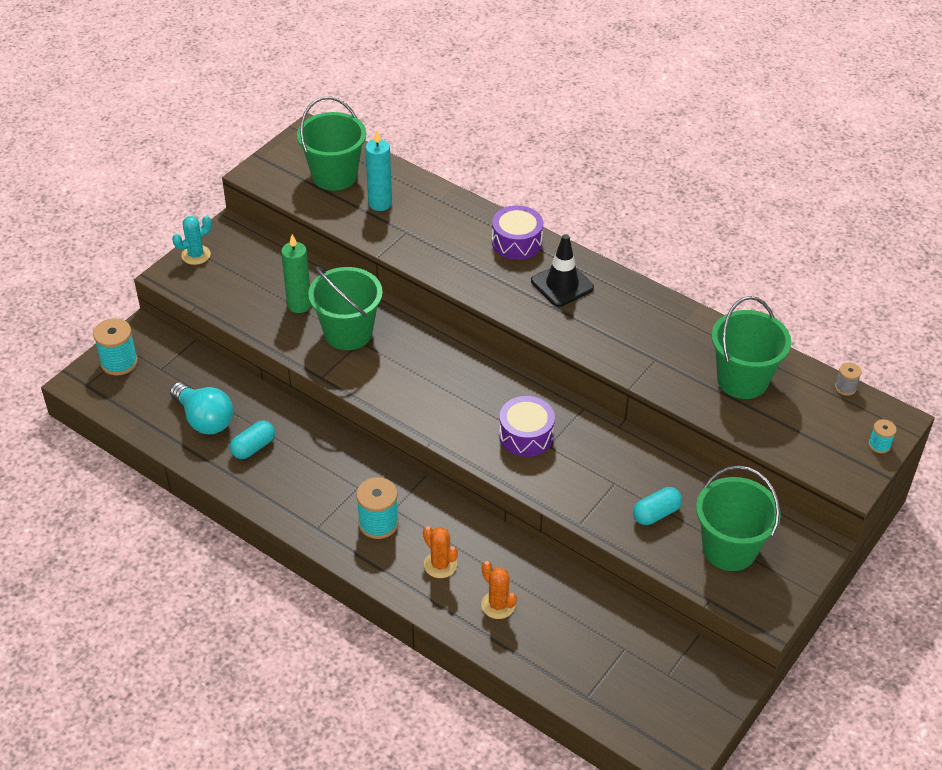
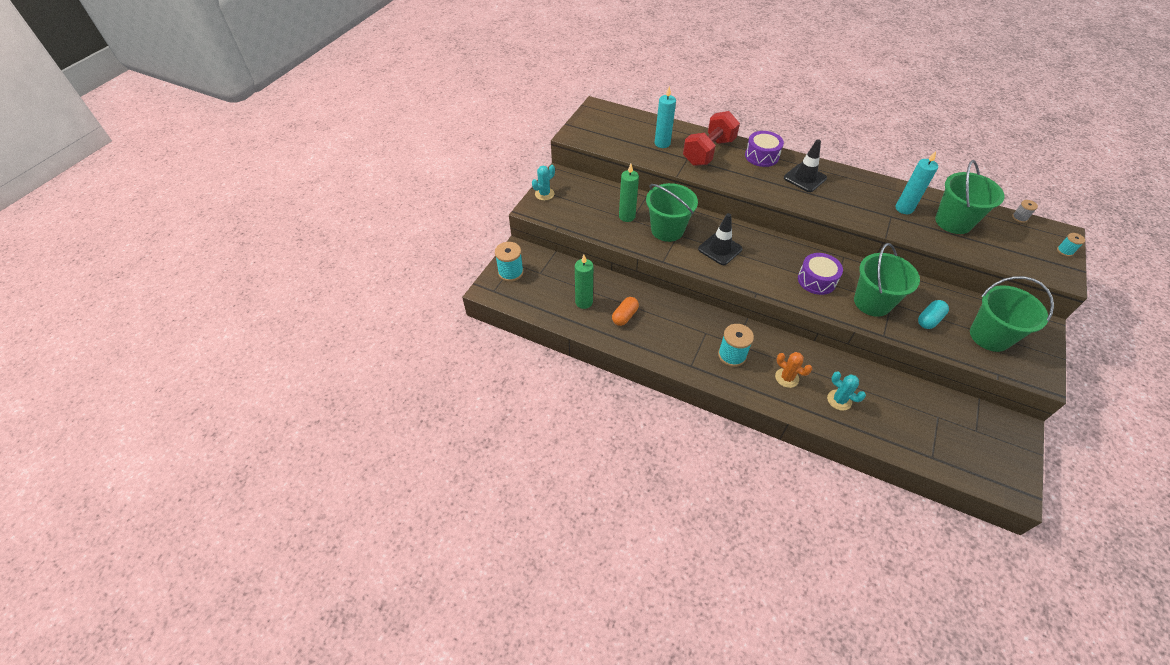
camera: 10 degrees left, 5 degrees up
turquoise light bulb [170,383,233,434] -> green candle [575,255,593,309]
turquoise capsule [230,421,275,459] -> orange capsule [612,297,639,326]
green bucket [297,97,366,191] -> green bucket moved to [854,243,920,317]
orange cactus [481,561,517,619] -> turquoise cactus [827,372,866,411]
none -> red dumbbell [683,111,740,166]
none -> black traffic cone [698,213,743,265]
none -> turquoise candle [896,151,938,214]

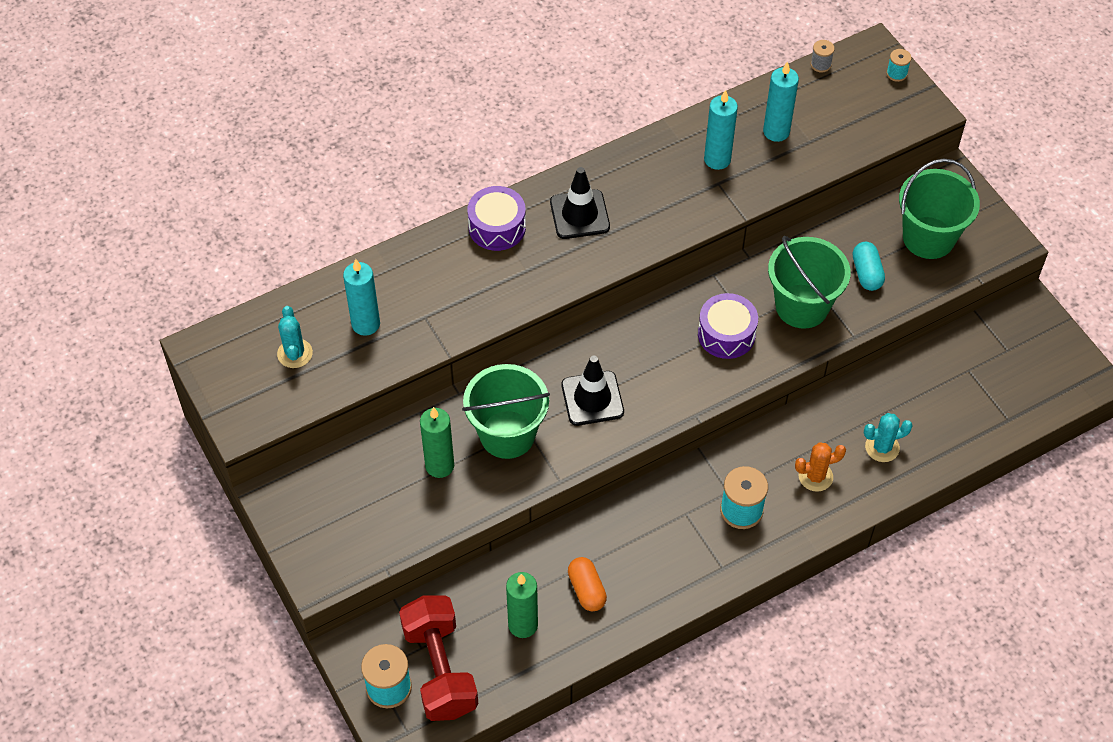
camera: 55 degrees left, 5 degrees up
turquoise cactus [532,165,555,200] -> turquoise cactus moved to [277,306,313,368]
red dumbbell [683,111,740,166] -> red dumbbell moved to [399,595,478,721]
green bucket [935,160,1004,234] -> turquoise candle [763,61,799,142]

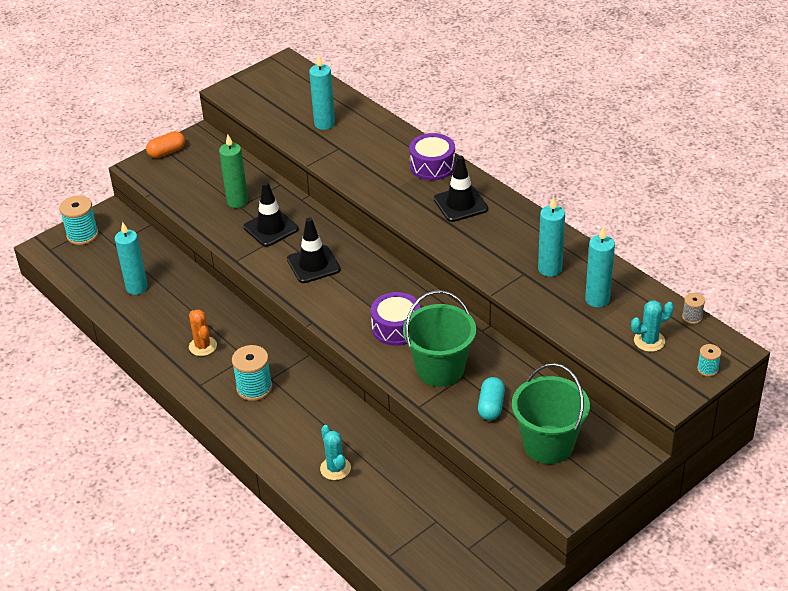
camera: 80 degrees right, 15 degrees down
turquoise cactus [277,306,313,368] -> turquoise cactus moved to [631,300,674,352]
red dumbbell [399,595,478,721] -> none
green bucket [462,364,550,459] -> black traffic cone [244,182,299,247]
green candle [506,572,538,638] -> turquoise candle [115,222,148,295]
orange capsule [568,557,607,611] -> orange capsule moved to [146,131,185,158]
orange cactus [795,442,846,492] -> orange cactus moved to [189,309,217,356]
turquoise capsule [853,242,885,291] -> turquoise capsule turned 60 degrees counterclockwise [478,377,505,420]

